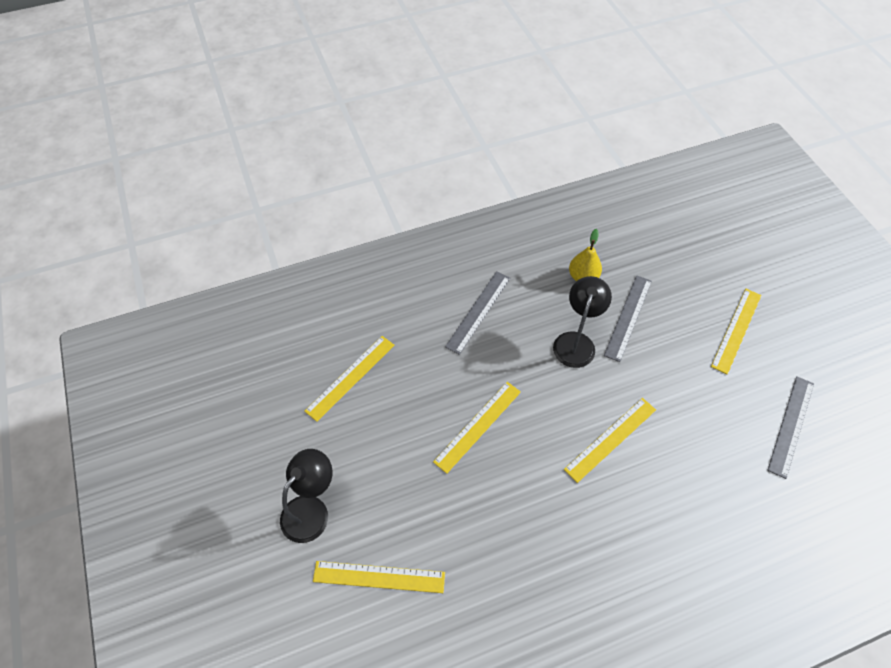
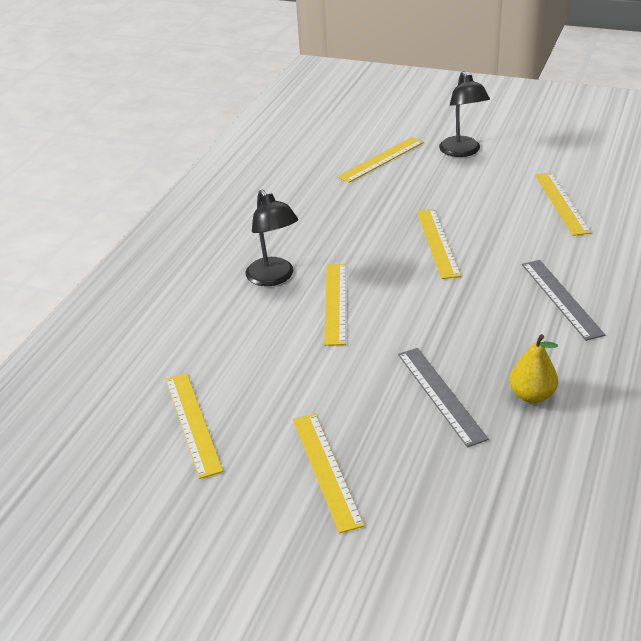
camera: 135 degrees right, 20 degrees down
black lamp [553,276,612,368] -> black lamp moved to [246,189,298,286]
grey ruler [767,376,814,479] -> yellow ruler [166,373,223,479]

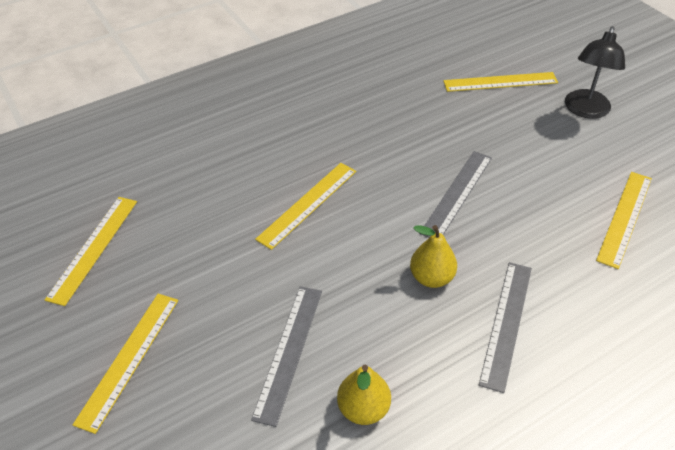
camera: 35 degrees right, 10 degrees up
black lamp [246,189,298,286] -> none
yellow ruler [417,209,461,279] -> grey ruler [419,151,492,238]
none -> yellow pear [410,225,457,288]

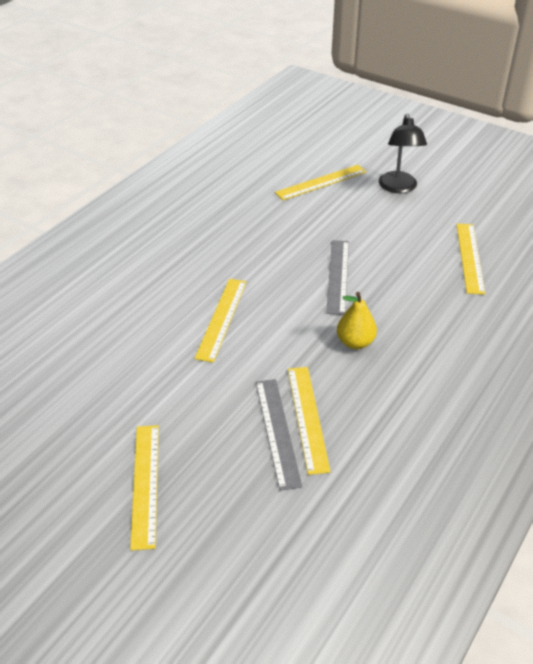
camera: 25 degrees left, 5 degrees down
yellow ruler [45,197,137,306] -> yellow ruler moved to [288,367,331,475]
yellow pear [337,365,391,425] -> none
grey ruler [479,262,532,393] -> none

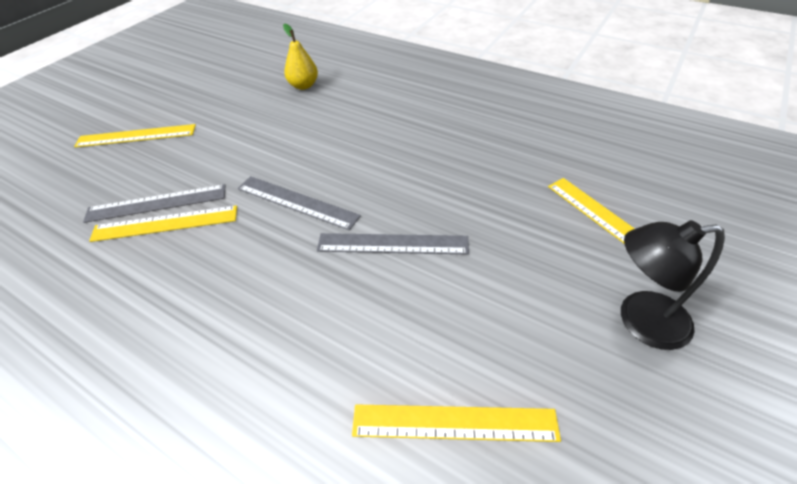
camera: 90 degrees right, 5 degrees up
yellow ruler [194,279,247,363] -> none
yellow pear [337,292,377,349] -> yellow pear moved to [283,23,318,90]
none -> grey ruler [237,176,361,230]

